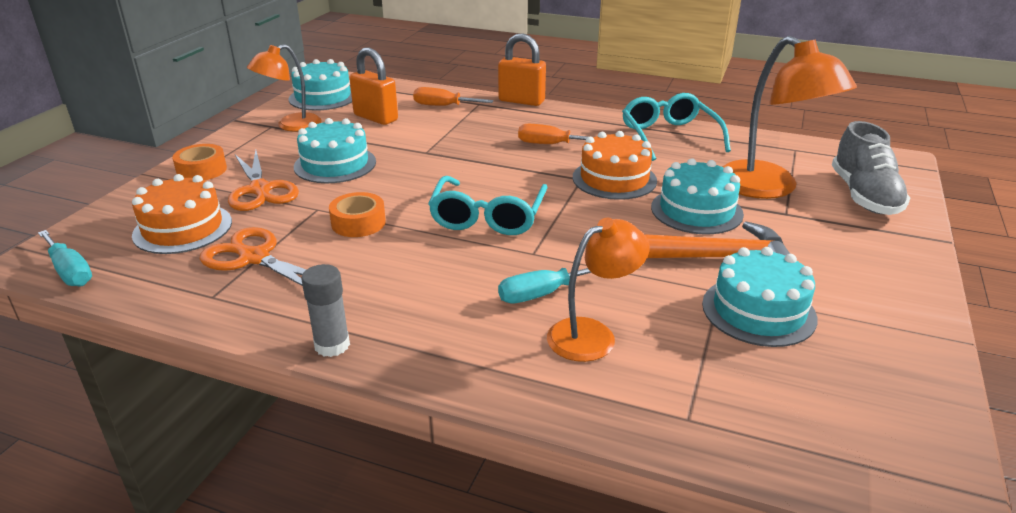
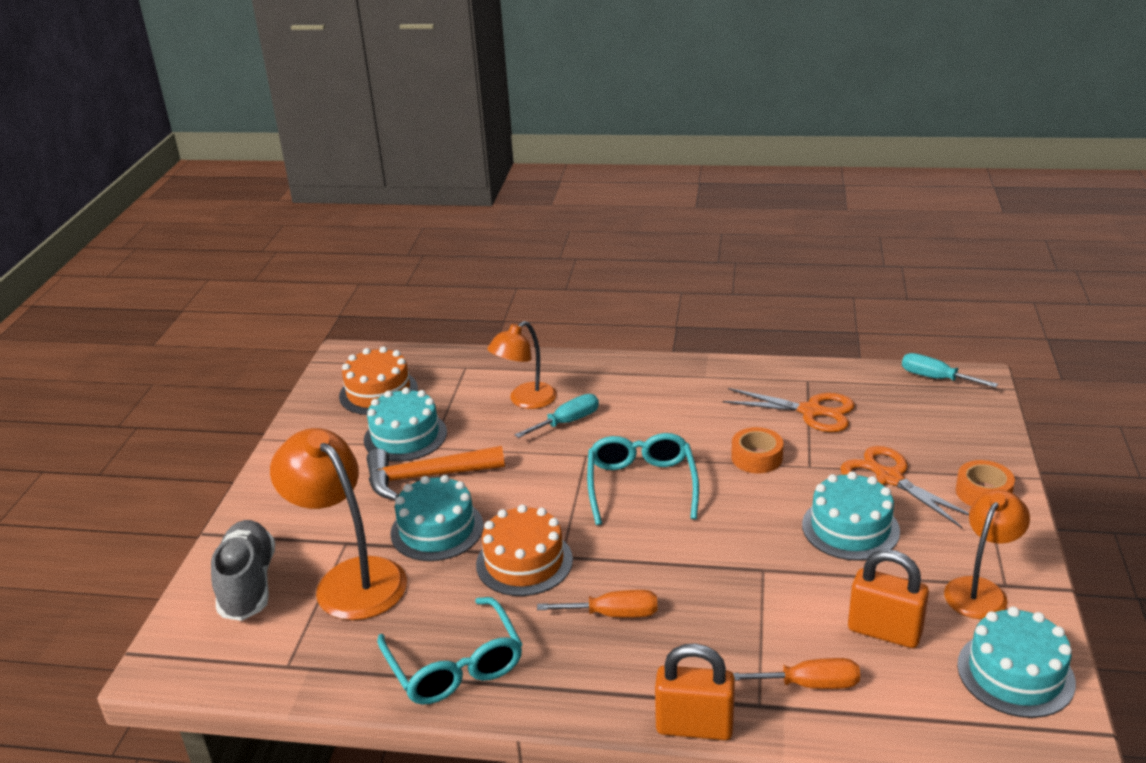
camera: 170 degrees right, 0 degrees up
orange cake [132,174,232,254] -> orange cake moved to [339,346,418,415]
grey glue stick [302,264,350,357] -> none

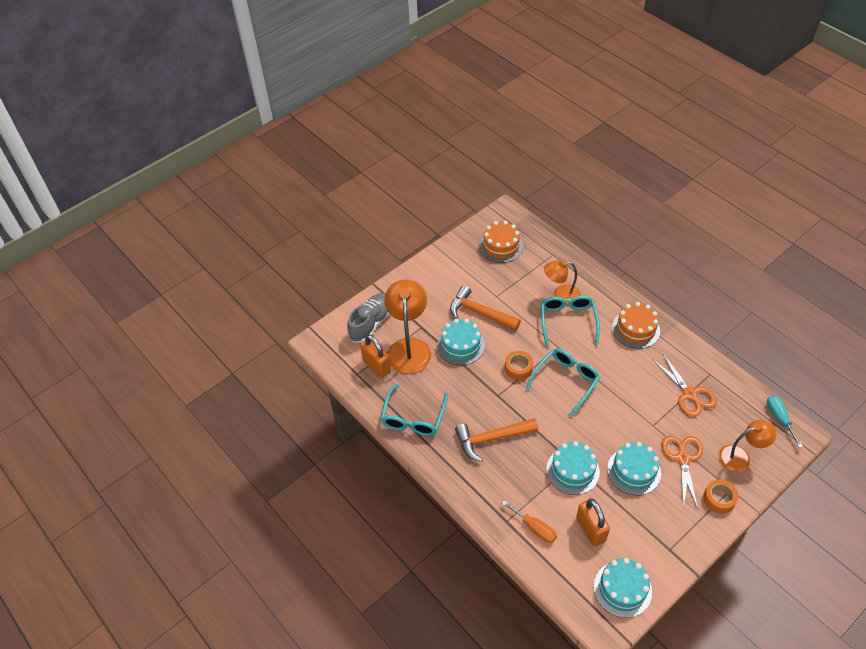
camera: 40 degrees right, 20 degrees up
turquoise cake [364,387,447,462] -> turquoise cake moved to [546,441,600,495]
orange cake [476,504,573,596] -> orange cake moved to [612,302,660,349]
turquoise screwdriver [515,394,599,438] -> turquoise glasses [541,296,600,348]
orange screwdriver [537,590,657,618] -> orange hammer [455,418,538,462]
orange padlock [655,643,735,740] -> orange padlock moved to [360,334,391,378]
orange tape [731,427,783,473] -> orange tape moved to [505,351,533,380]
orange lamp [944,490,1030,619] -> orange lamp moved to [718,420,777,472]

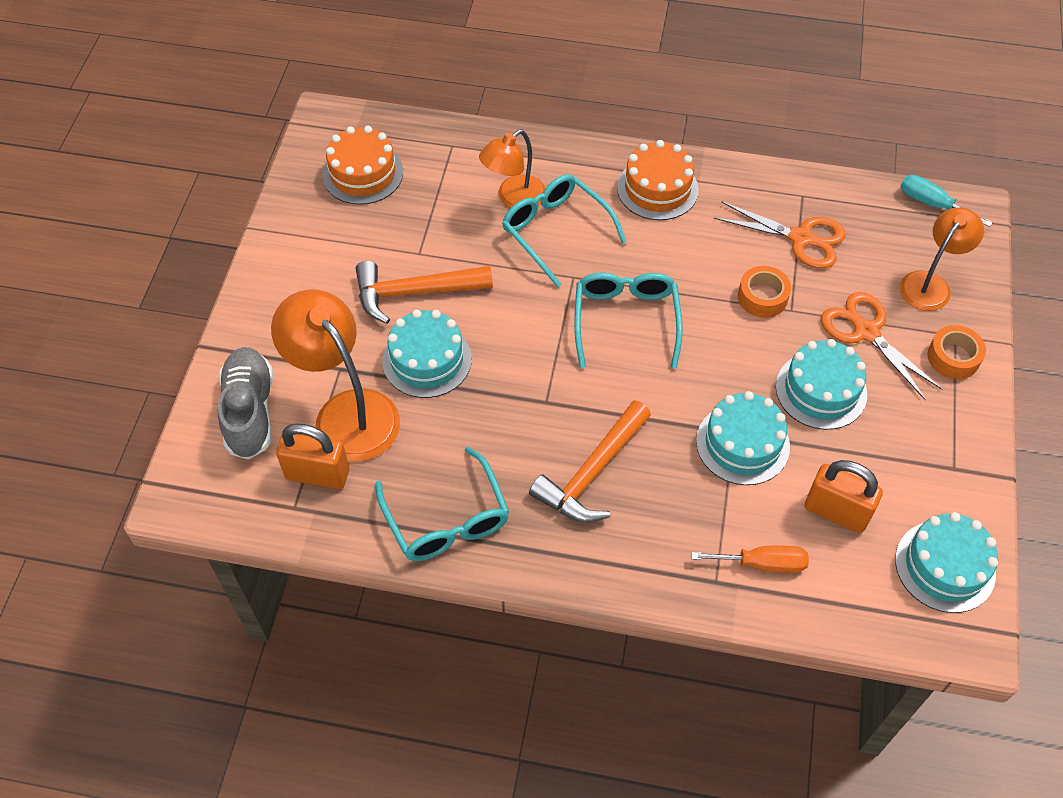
camera: 40 degrees left, 5 degrees up
orange tape [505,351,533,380] -> orange tape moved to [738,266,791,318]

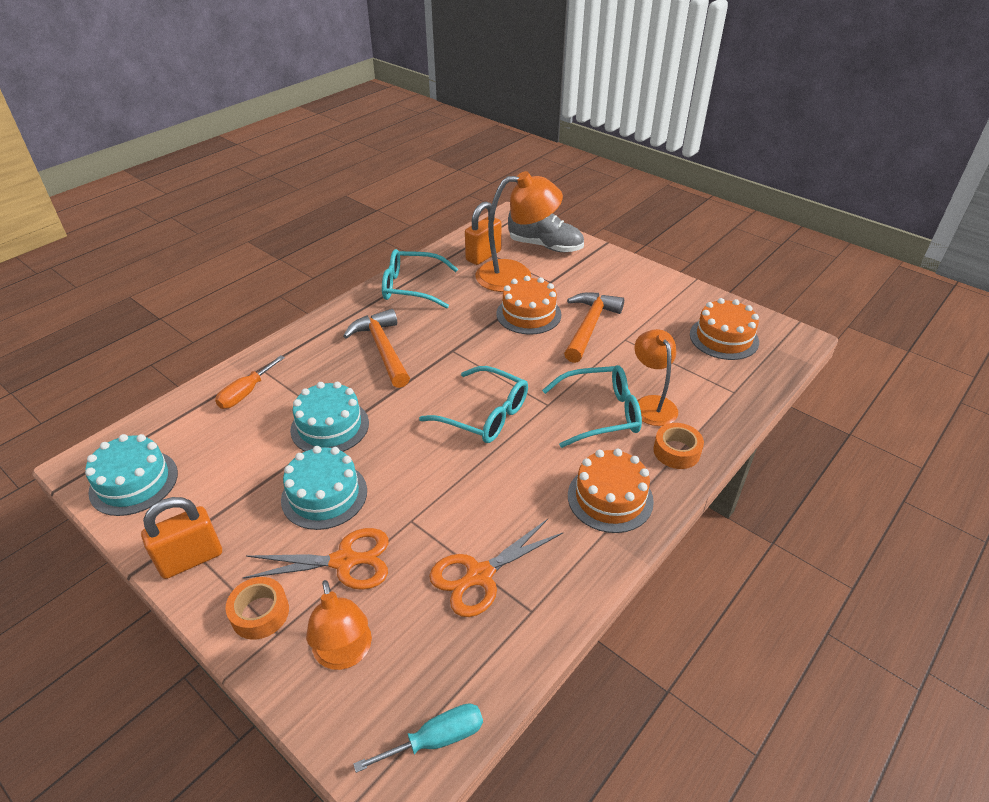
camera: 120 degrees right, 15 degrees down
turquoise cake [382,309,472,398] -> orange cake [496,276,561,335]
orange tape [738,266,791,318] -> orange tape moved to [653,423,704,469]
orange padlock [804,460,883,533] -> orange padlock moved to [141,497,222,579]

